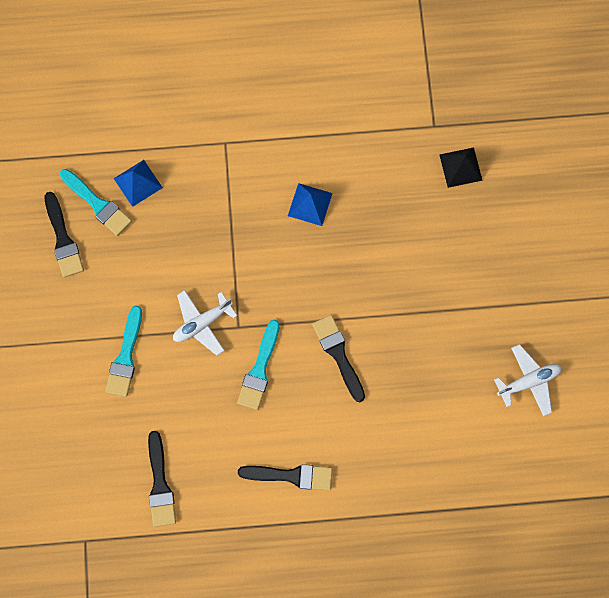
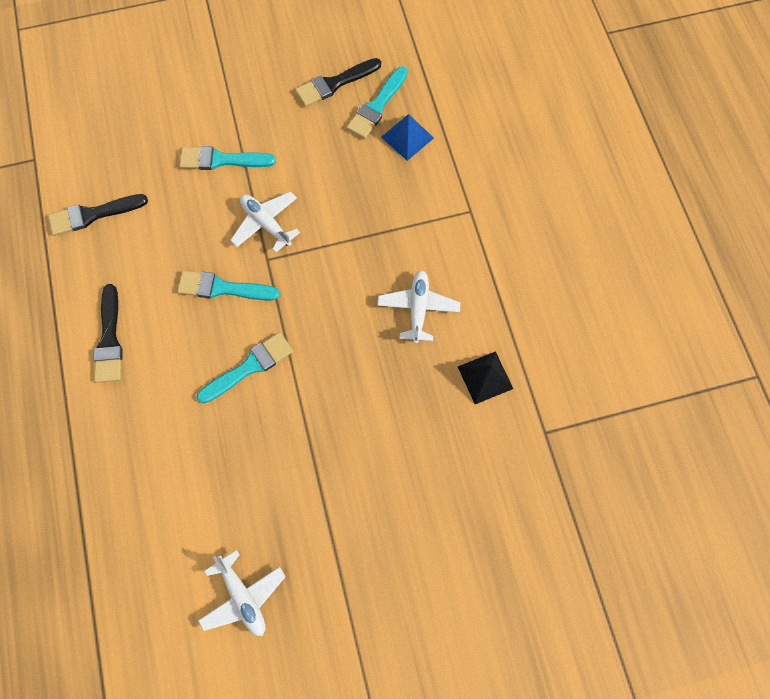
camera: 80 degrees right, 5 degrees down
blue pyramid [288,183,333,226] -> white plane [377,270,461,344]
black brush [312,315,365,402] -> turquoise brush [197,332,293,403]
black pyramid [440,147,483,188] -> black pyramid moved to [458,351,513,404]

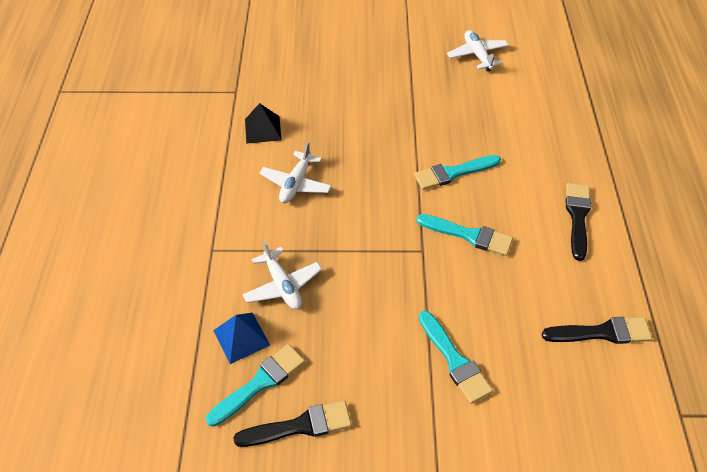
camera: 165 degrees left, 20 degrees down
turquoise brush [179,146,276,170] -> turquoise brush turned 45 degrees clockwise [419,311,493,404]
white plane [230,191,300,252] -> white plane moved to [242,240,322,309]

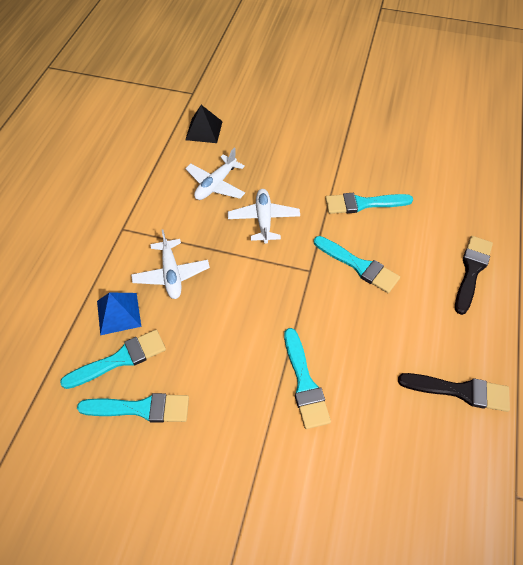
camera: 15 degrees right, 5 degrees up
black brush [233,401,352,447] -> turquoise brush [77,393,189,423]
white plane [447,30,509,72] -> white plane moved to [228,189,300,244]

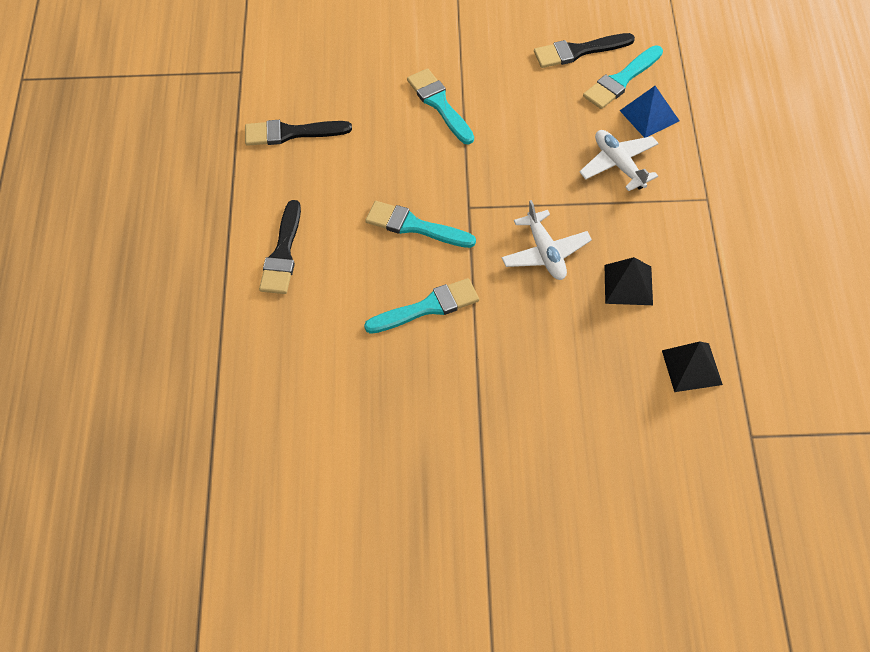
camera: 165 degrees right, 0 degrees up
turquoise brush [77,393,189,423] -> black brush [534,33,635,68]
white plane [185,148,245,200] -> black pyramid [605,257,653,305]

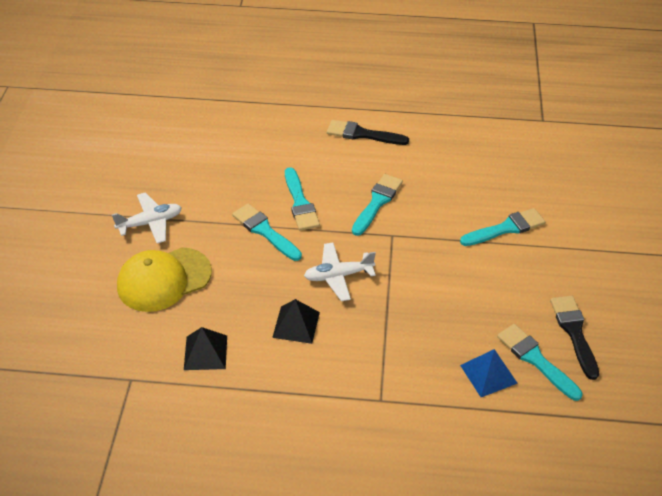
camera: 95 degrees right, 10 degrees down
black brush [245,120,352,146] -> none
white plane [579,130,659,191] -> white plane moved to [112,192,182,244]
none -> yellow cap [117,247,212,312]
none -> turquoise brush [232,203,302,261]

